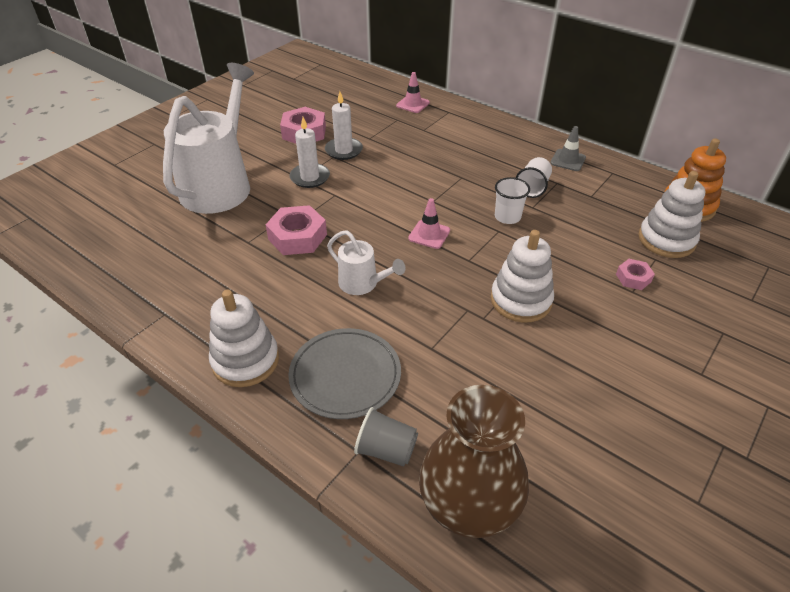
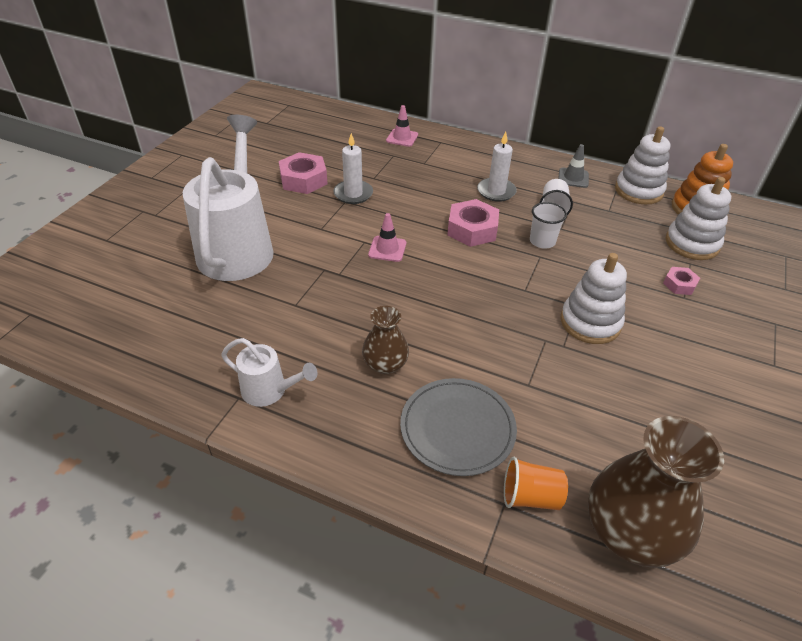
camera: 15 degrees left, 0 degrees up
white stacking toy [209,290,279,387] -> white stacking toy moved to [615,127,670,205]
pink nut [266,205,327,255] -> pink nut moved to [447,199,499,247]
white candle [289,117,330,188] -> white candle moved to [477,132,517,202]
white watering can [327,230,405,295] -> white watering can moved to [221,338,317,407]
grey cup [354,407,418,467] -> orange cup [504,457,568,510]
pink traffic cone [408,198,450,249] -> pink traffic cone moved to [368,213,406,262]
none -> brown vase [362,306,409,374]

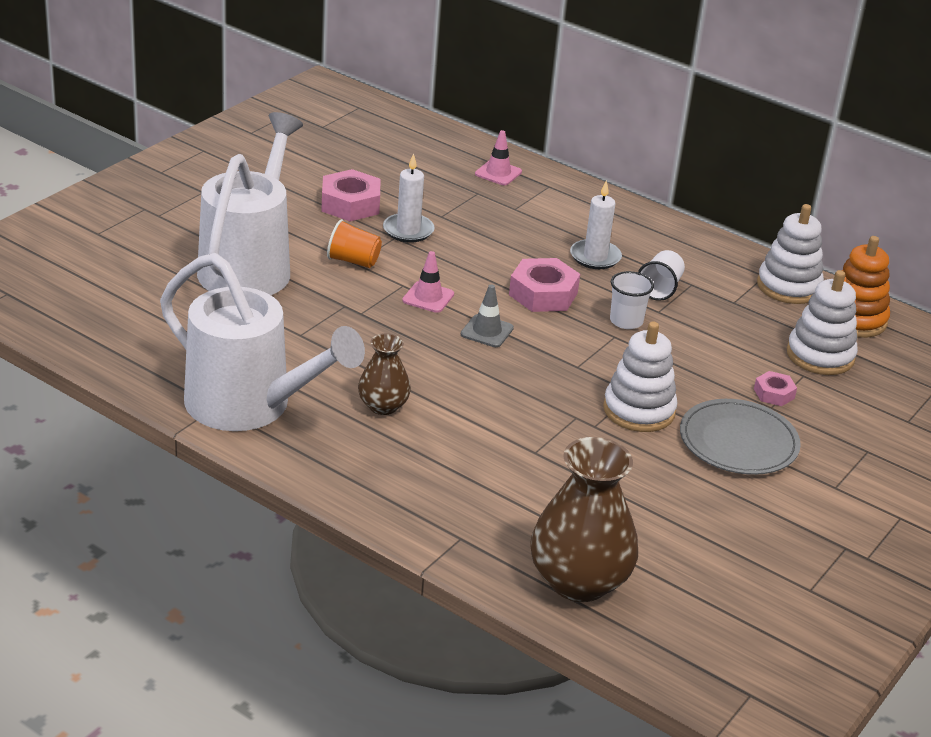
camera: 10 degrees right, 10 degrees down
white watering can [221,338,317,407] -> white watering can [160,253,365,431], size x2.12
grey plate [400,378,517,476] -> grey plate moved to [680,399,801,475]
orange cup [504,457,568,510] -> orange cup moved to [327,219,382,268]
grey traffic cone [558,144,589,188] -> grey traffic cone moved to [461,285,514,347]

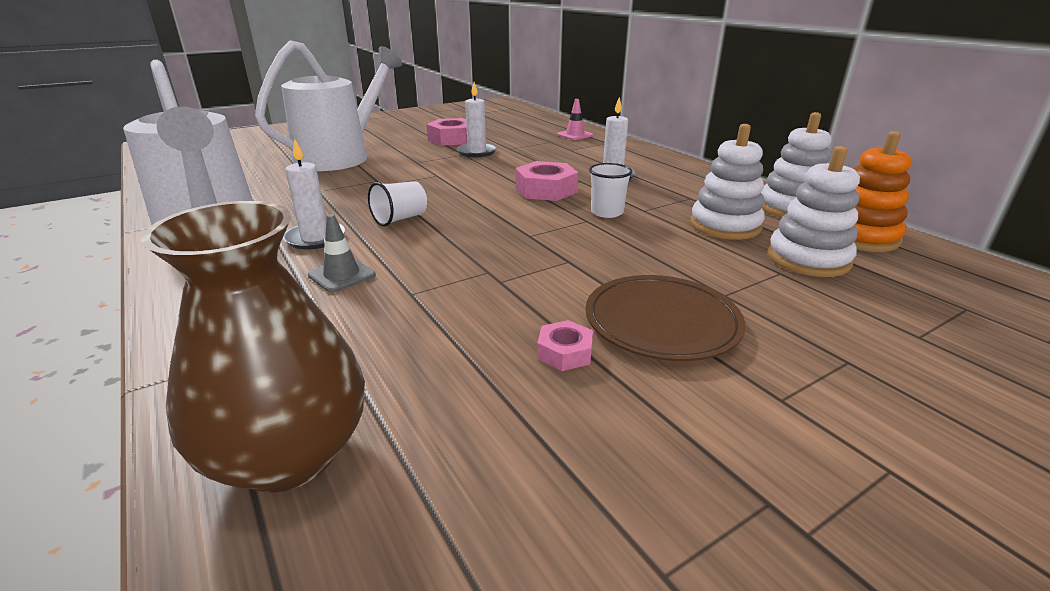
camera: 25 degrees right, 5 degrees down
orange cup [327,219,382,268] -> none
brown vase [358,333,411,415] -> white candle [283,138,345,250]
pink traffic cone [402,251,454,313] -> none
grey traffic cone [461,285,514,347] -> grey traffic cone moved to [308,214,376,293]
white stacking toy [603,322,678,432] -> white stacking toy moved to [690,124,765,240]
white cup [638,250,685,301] -> white cup moved to [368,181,427,227]
grey plate [680,399,801,475] -> brown plate [585,275,745,361]
pink nut [754,371,797,406] -> pink nut moved to [537,320,593,371]

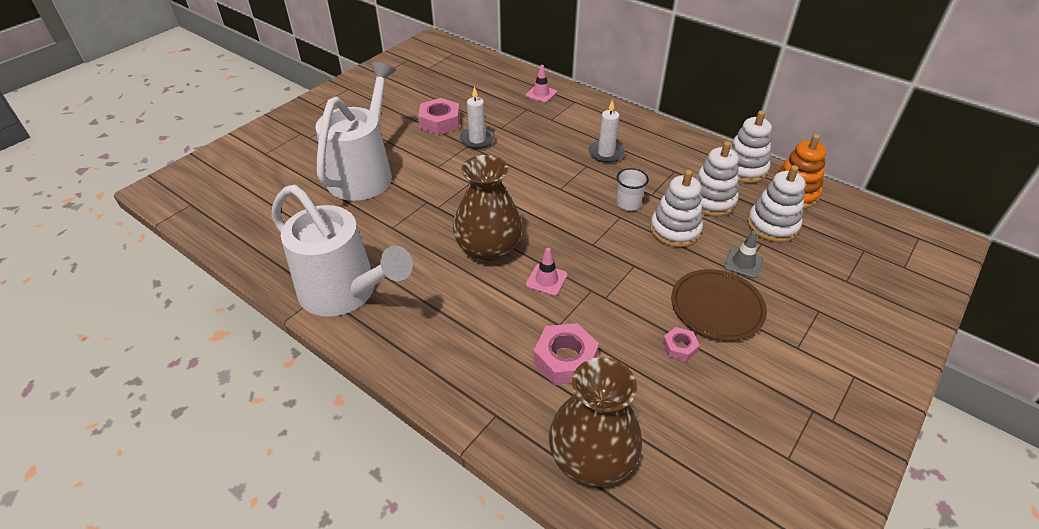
camera: 20 degrees left, 15 degrees up
white candle [283,138,345,250] -> none
grey traffic cone [308,214,376,293] -> grey traffic cone moved to [724,231,763,278]
white cup [368,181,427,227] -> brown vase [453,155,522,262]
pink nut [516,161,578,201] -> pink nut moved to [533,323,599,385]
none -> pink traffic cone [526,248,568,296]
none -> white stacking toy [650,170,703,247]

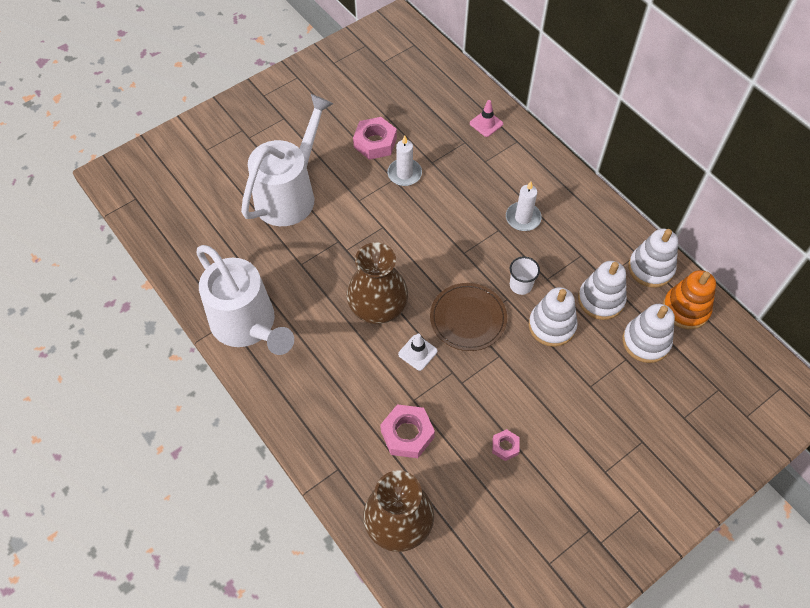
camera: 15 degrees right, 15 degrees up
pink traffic cone [526,248,568,296] -> white traffic cone [398,334,437,371]
brown plate [671,269,767,341] -> brown plate moved to [430,283,507,351]
grey traffic cone [724,231,763,278] -> none

